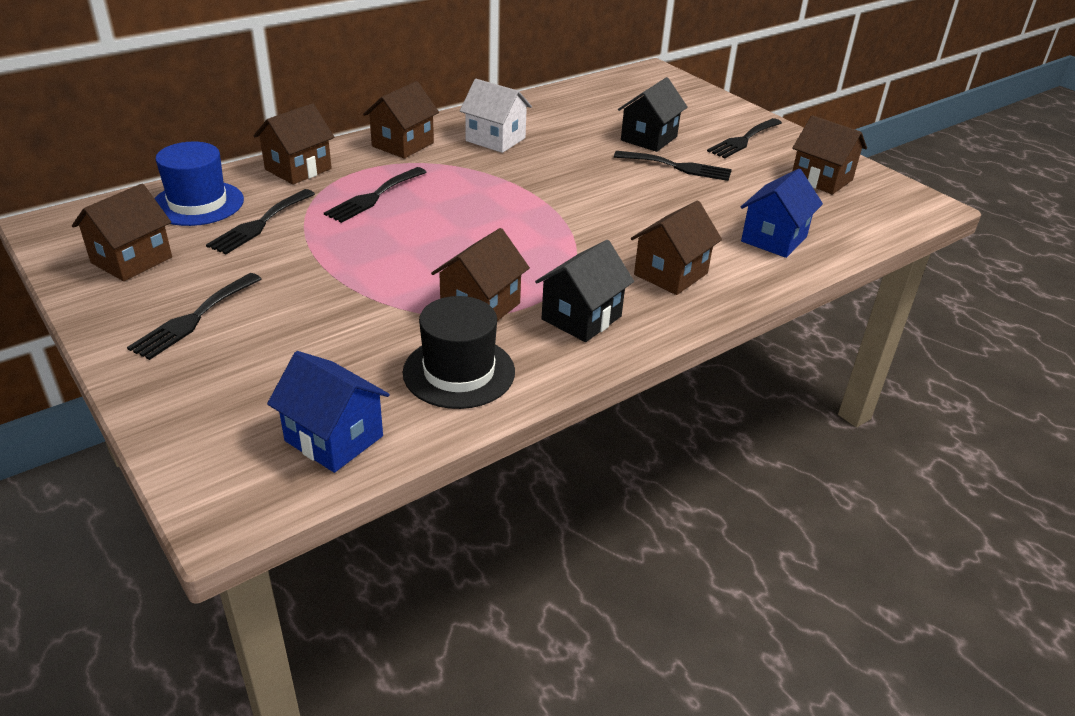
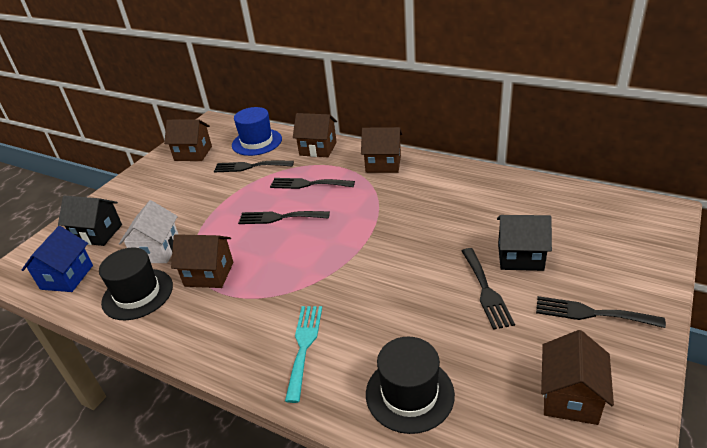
camera: 70 degrees right, 0 degrees up
black fork [127,273,262,360] -> black fork moved to [238,211,330,224]
white house [460,79,532,153] -> white house moved to [119,200,178,263]
black house [535,240,634,342] -> black house moved to [58,196,122,246]
brown house [631,200,722,295] -> turquoise fork [285,306,322,403]
blue house [741,169,823,258] -> black hat [366,337,455,434]

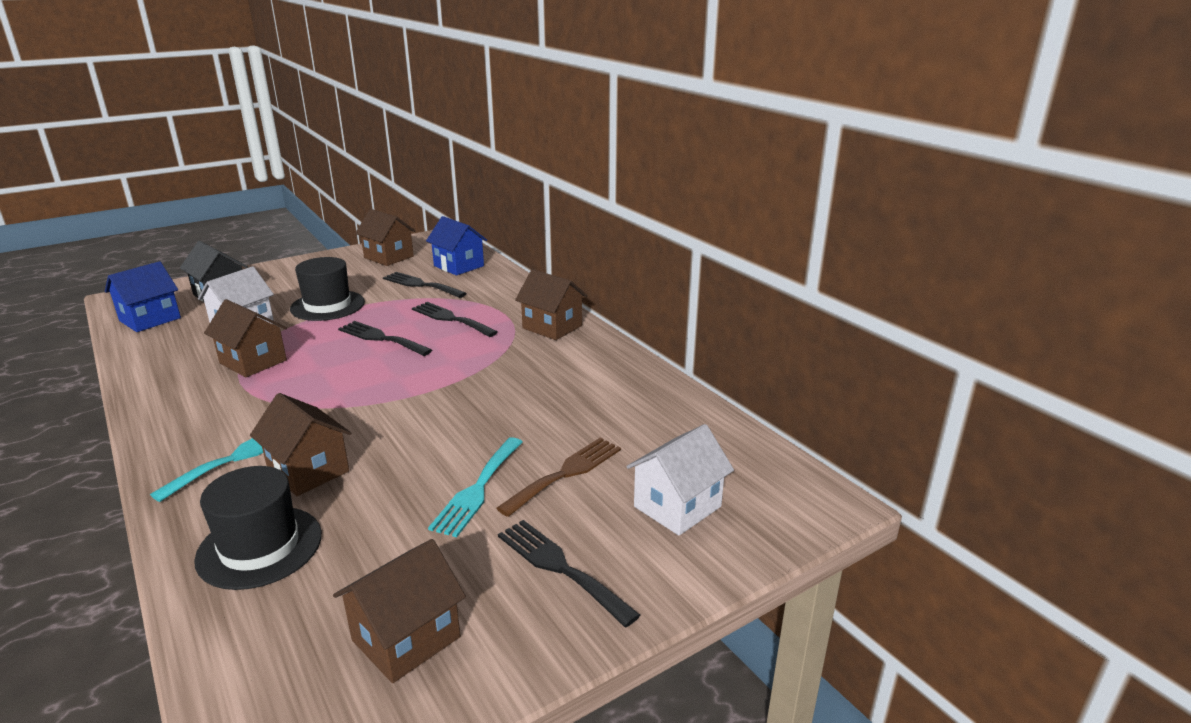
camera: 25 degrees right, 10 degrees down
black hat [99,248,173,320] -> black hat moved to [290,257,365,321]
blue hat [232,107,282,156] -> blue house [426,216,487,275]
brown house [293,113,337,157] -> brown house moved to [250,393,351,496]
black fork [462,248,515,330] -> turquoise fork [428,437,523,537]
black house [497,215,552,271] -> brown fork [496,438,621,517]
none -> white house [626,424,734,535]

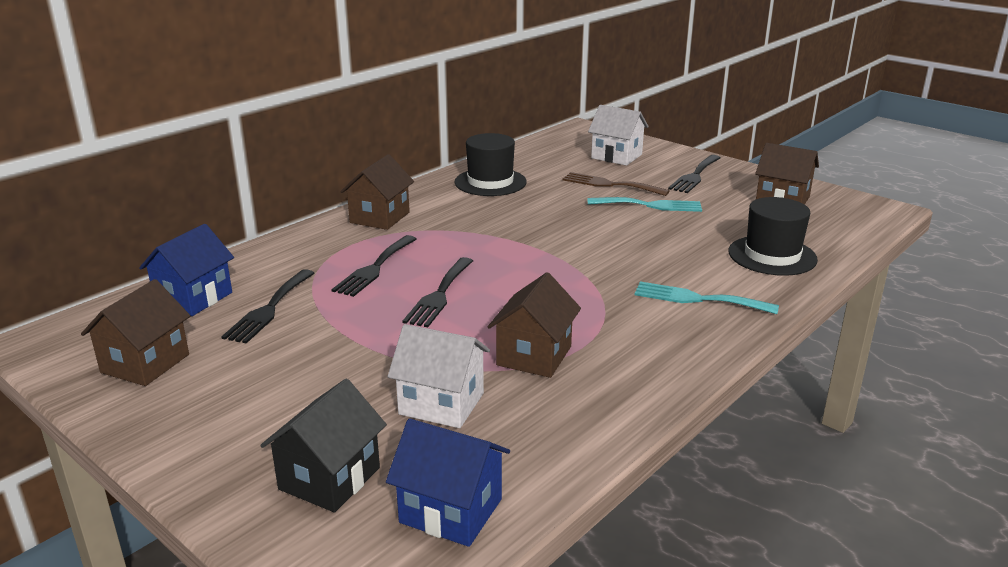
camera: 105 degrees left, 0 degrees up
brown house [250,393,351,496] -> none
black hat [290,257,365,321] -> black hat moved to [455,133,527,196]

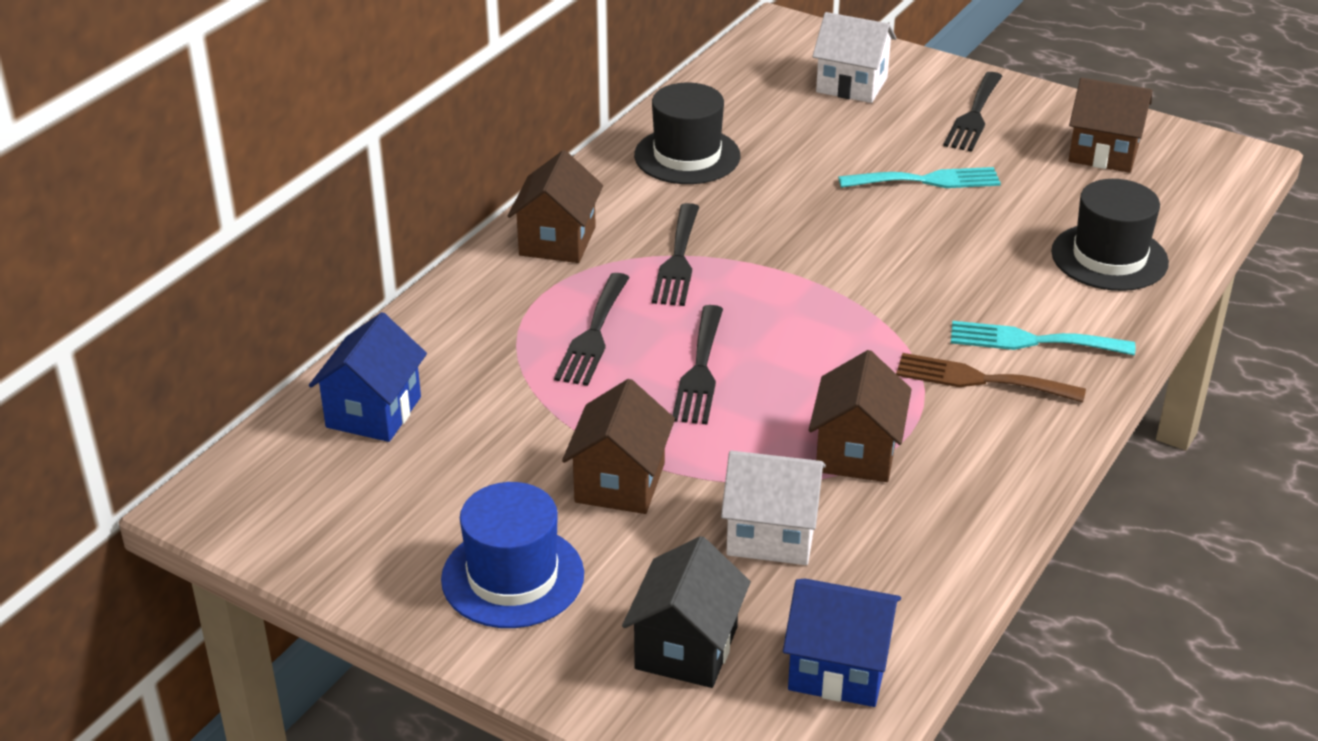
camera: 10 degrees left, 10 degrees up
brown house [81,279,190,386] -> brown house moved to [562,379,675,514]
black fork [221,269,314,344] -> black fork moved to [652,203,699,306]
brown fork [563,172,669,196] -> brown fork moved to [896,353,1086,403]
none -> blue hat [441,482,584,628]

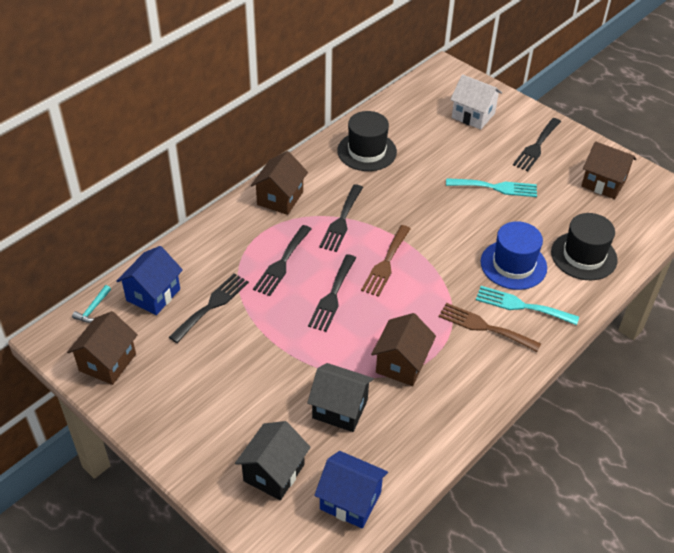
camera: 10 degrees right, 10 degrees up
blue hat [441,482,584,628] -> blue hat moved to [481,221,547,290]
brown house [562,379,675,514] -> brown house moved to [67,311,138,385]
white house [721,451,826,565] -> black house [307,363,374,432]
none -> turquoise hammer [72,285,111,323]
none -> black fork [169,273,249,343]
none -> brown fork [361,225,411,297]

